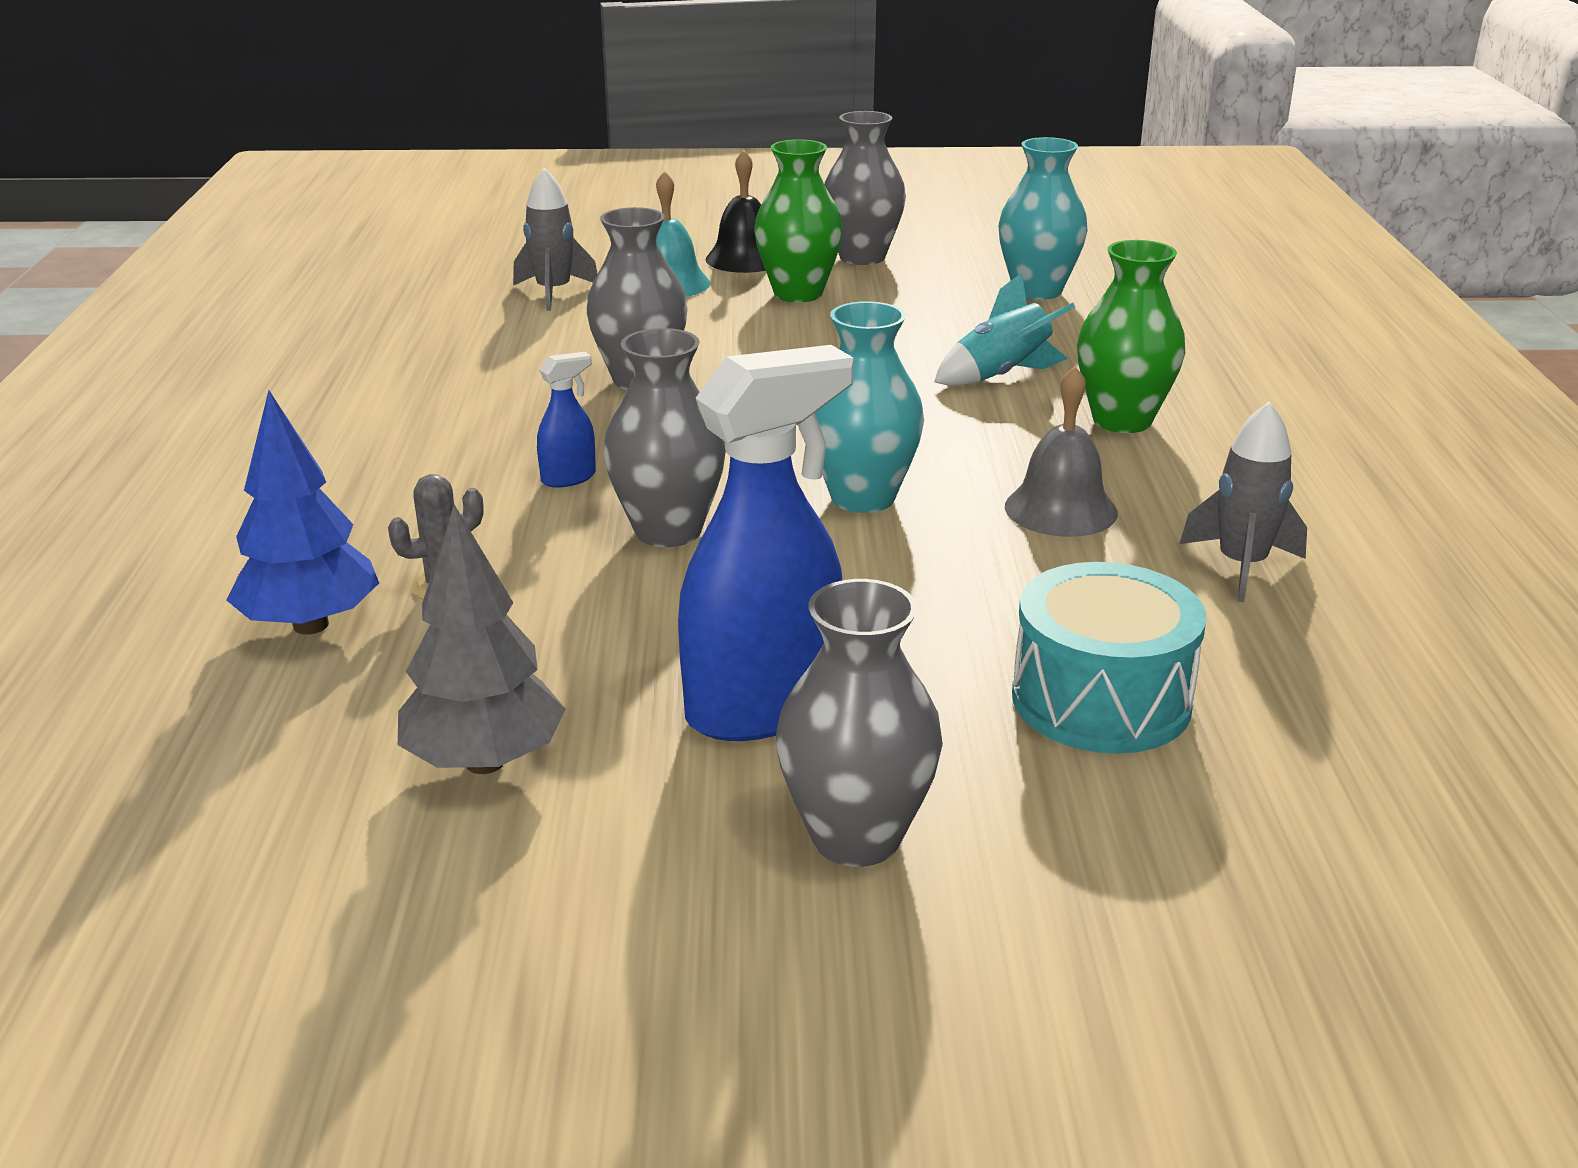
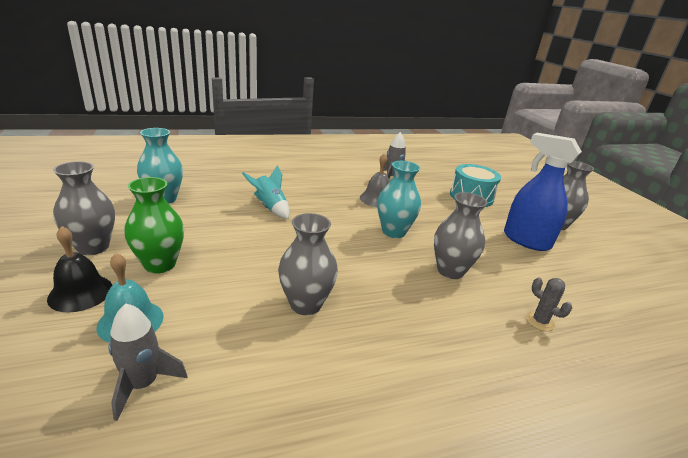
camera: 110 degrees left, 0 degrees up
blue tree [226,390,379,635] -> none
grey tree [398,504,566,774] -> none
blue spray bottle [537,352,596,488] -> none
green vase [1077,240,1185,433] -> none

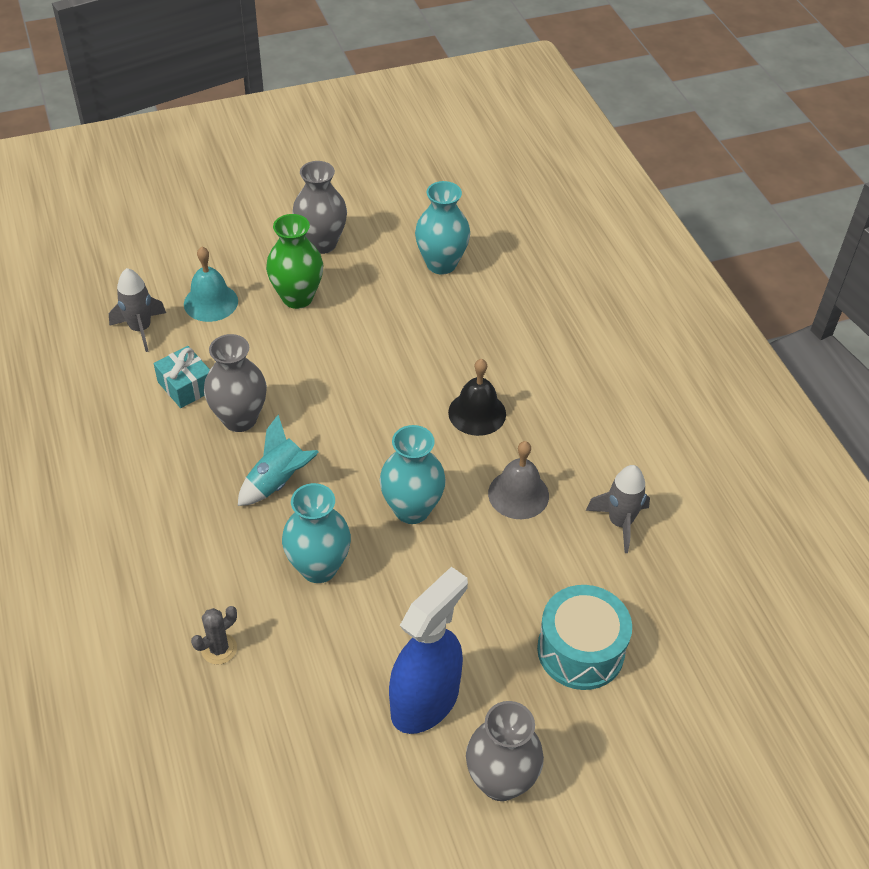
camera: 90 degrees right, 20 degrees up
black bell [47,226,112,312] -> black bell moved to [448,359,506,436]
turquoise rocket [242,165,290,219] -> turquoise rocket moved to [238,414,318,506]
grey vase [434,192,487,279] -> turquoise vase [282,483,351,583]
none -> turquoise gift [154,346,210,408]

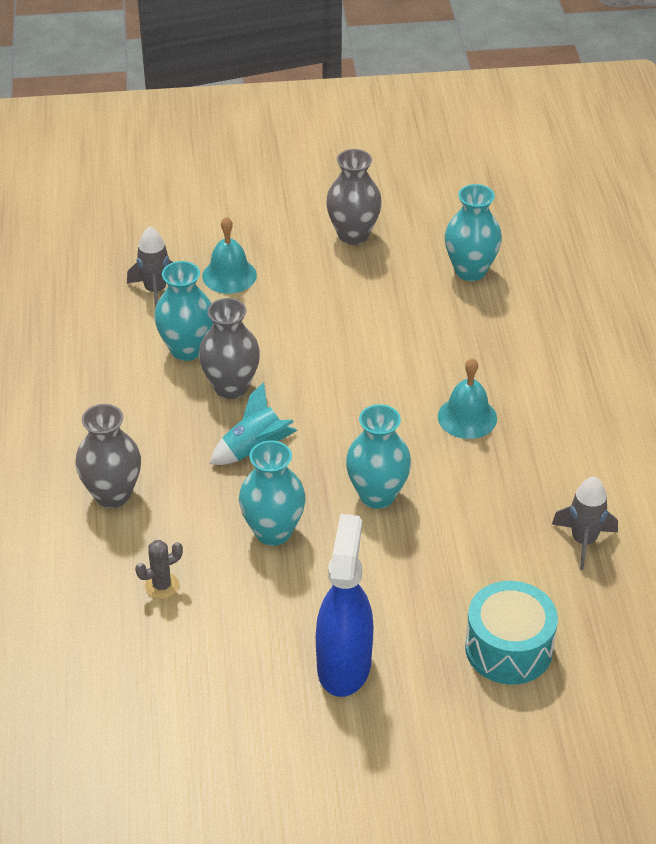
camera: 15 degrees right, 5 degrees down
turquoise gift [154,346,210,408] -> turquoise vase [154,261,213,361]
green vase [266,214,323,309] -> none
blue spray bottle [389,567,468,734] -> blue spray bottle turned 45 degrees counterclockwise [316,514,373,697]
black bell [448,359,506,436] -> turquoise bell [438,358,497,439]
grey vase [466,701,544,801] -> grey vase moved to [75,404,141,508]
grey bell [488,441,549,519] -> none

